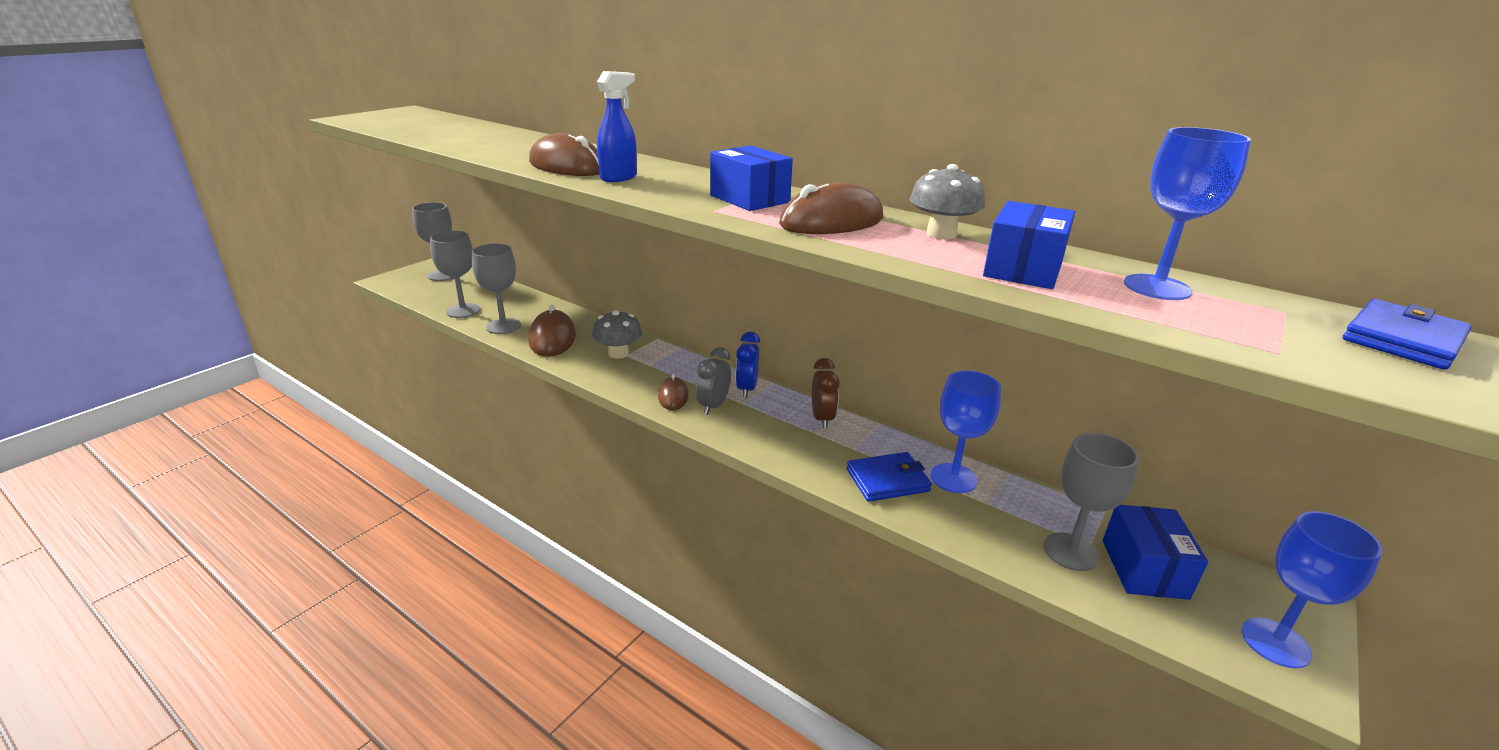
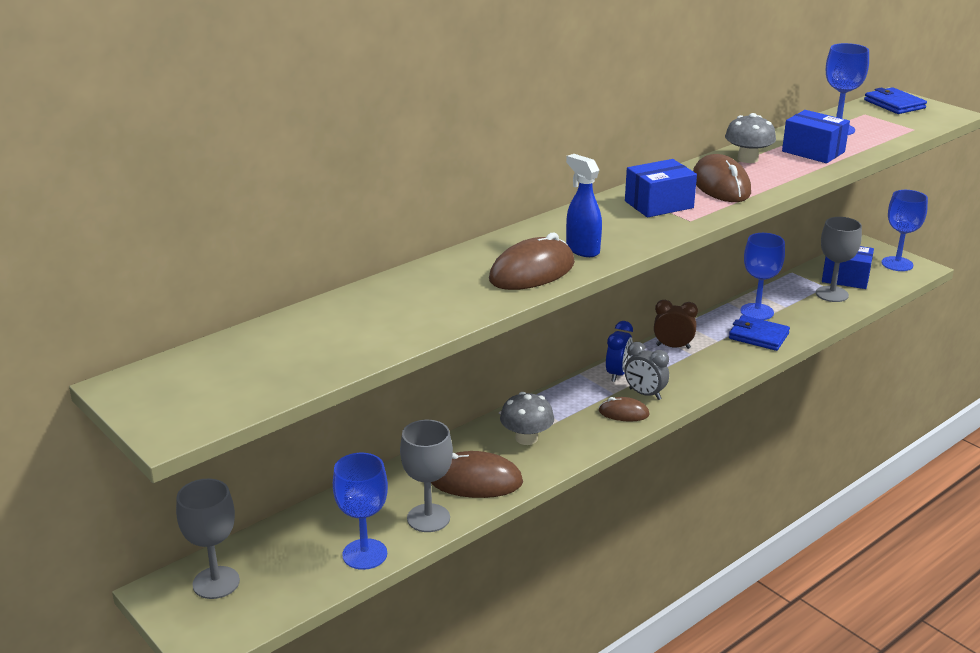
camera: 75 degrees left, 0 degrees up
grey goblet [430,231,480,318] -> blue goblet [333,453,388,570]
blue clock [736,332,760,398] -> blue clock turned 90 degrees counterclockwise [606,321,633,382]
blue wallet [847,452,932,502] -> blue wallet turned 60 degrees counterclockwise [729,315,790,351]

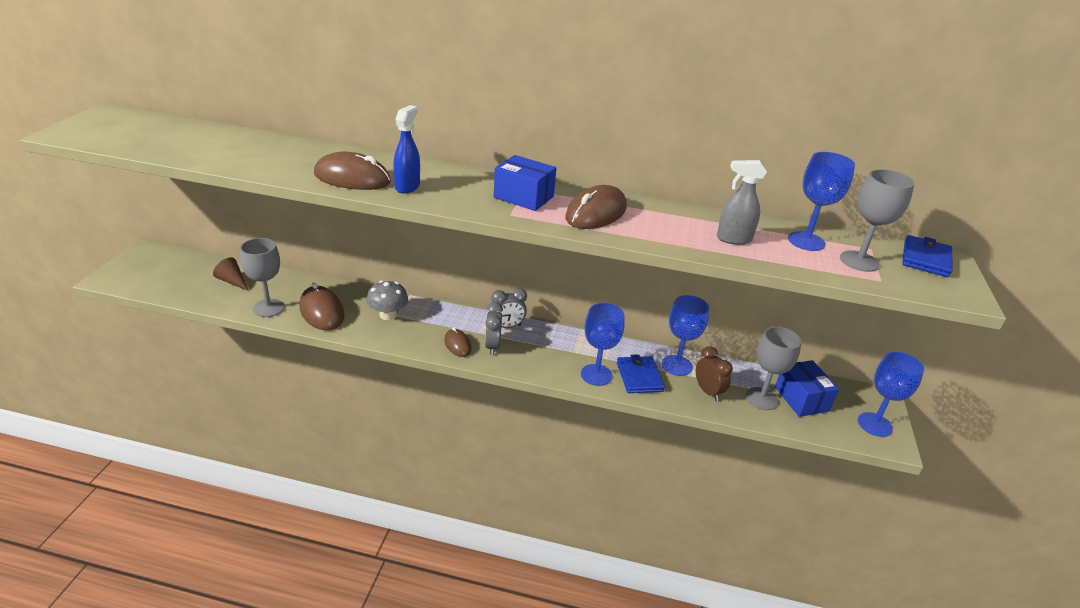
camera: 50 degrees right, 5 degrees up
grey goblet [176,478,240,599] -> grey goblet moved to [840,169,915,272]
blue goblet [333,453,388,570] -> blue goblet moved to [581,303,625,386]
blue clock [606,321,633,382] -> grey clock [490,288,527,328]
brown clock [654,300,698,349] -> brown clock moved to [696,346,733,401]
grey mushroom [725,113,776,163] -> none
blue box [782,110,850,163] -> grey spray bottle [717,160,767,245]
none -> brown cone [213,257,249,291]

